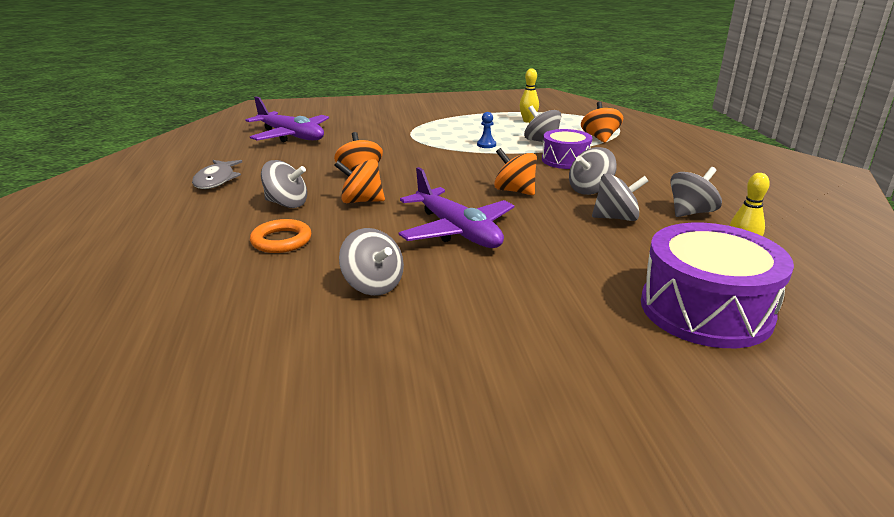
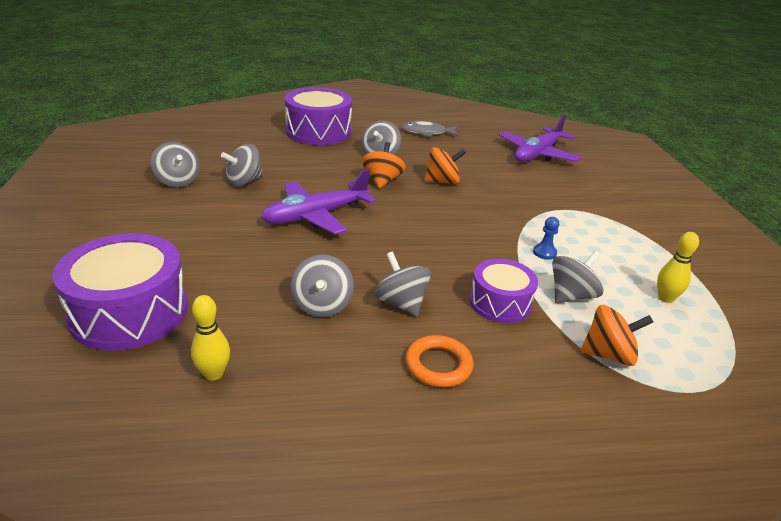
camera: 90 degrees right, 5 degrees up
orange ring [250,219,311,253] -> orange ring moved to [405,335,474,387]
orange spinning top [494,148,537,195] -> none
grey spinning top [670,167,722,217] -> grey spinning top moved to [151,142,200,187]
none -> purple drum [284,87,352,145]

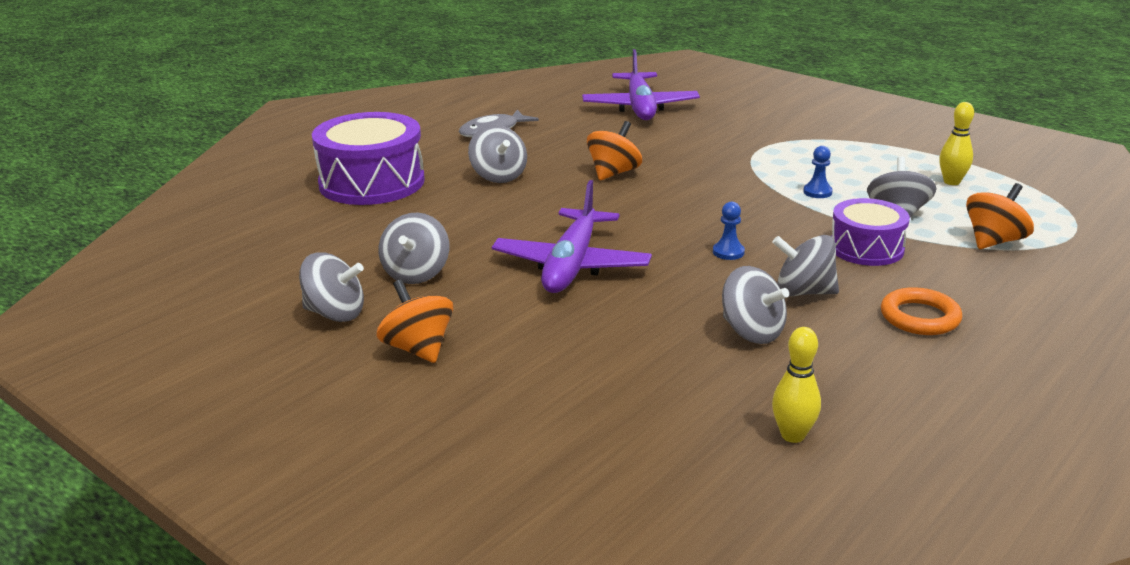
camera: 40 degrees left, 5 degrees down
purple drum [52,233,188,351] -> none
orange spinning top [362,142,406,188] -> orange spinning top moved to [376,280,453,363]
none -> blue pawn [713,202,745,260]

